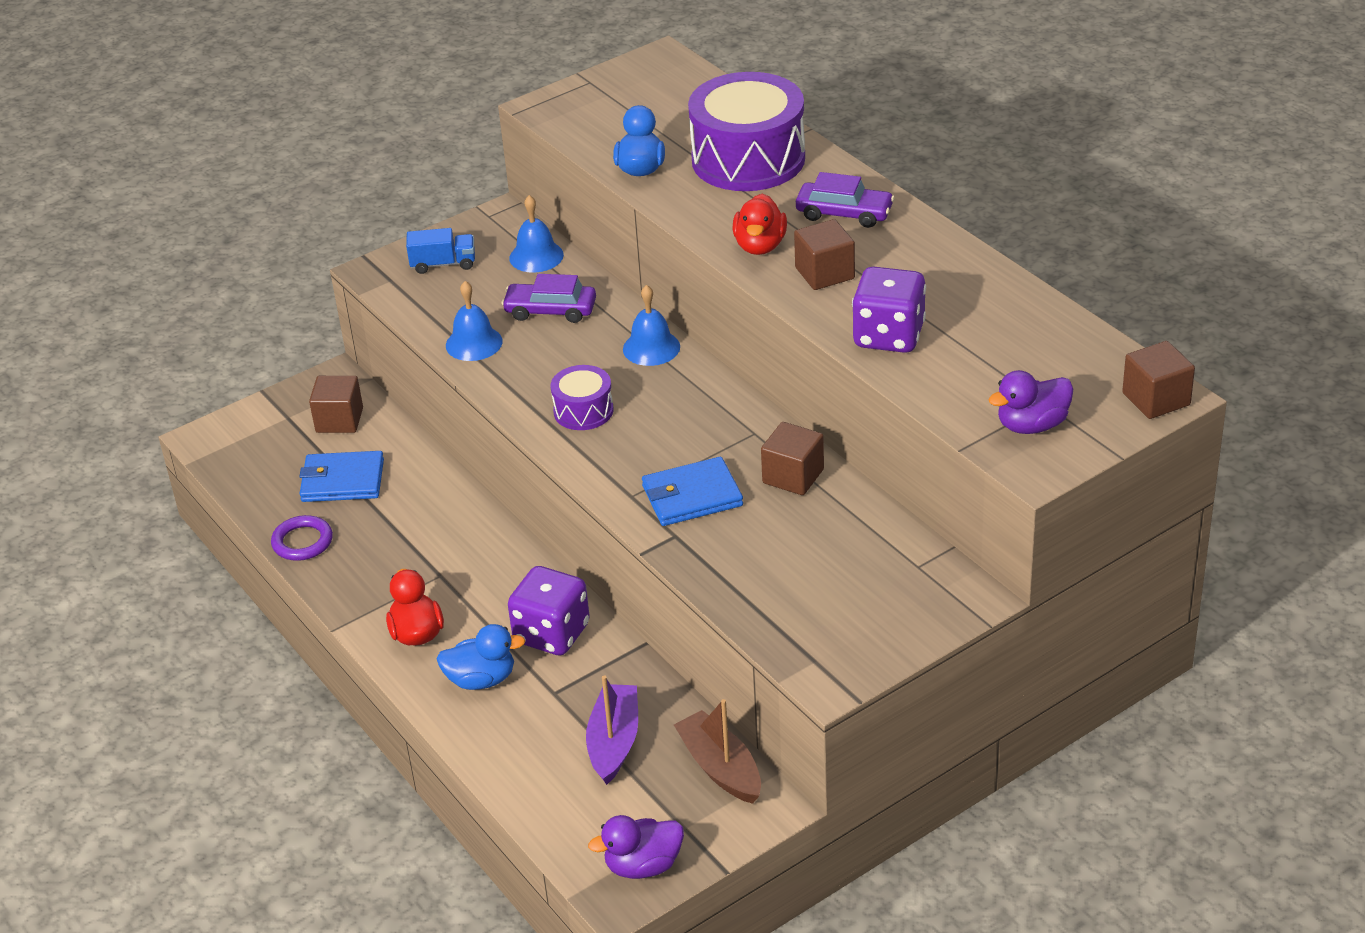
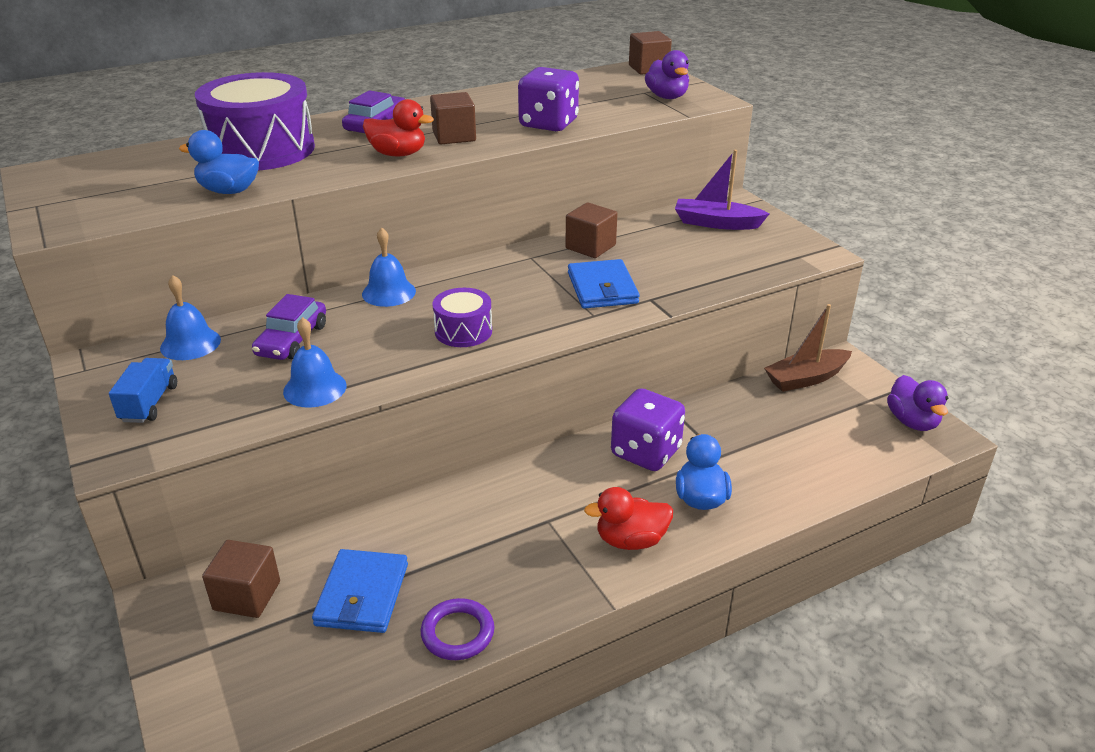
camera: 85 degrees left, 5 degrees down
purple boat [586,675,638,785] -> purple boat moved to [675,150,770,230]

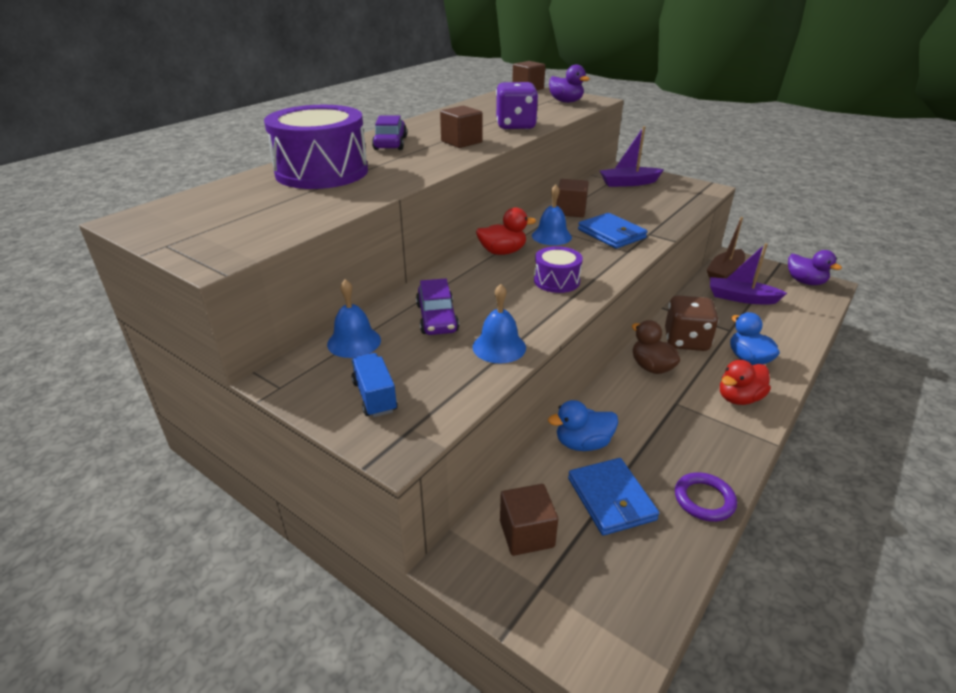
camera: 25 degrees left, 0 degrees up
blue duck [179,130,259,194] -> blue duck moved to [548,400,618,451]
blue bell [362,227,416,307] -> blue bell moved to [532,184,572,245]
red duck [363,99,434,156] -> red duck moved to [476,207,536,255]
purple dice [611,388,685,471] -> brown dice [665,295,719,351]
none -> brown duck [632,320,680,374]
none -> purple boat [710,243,787,305]

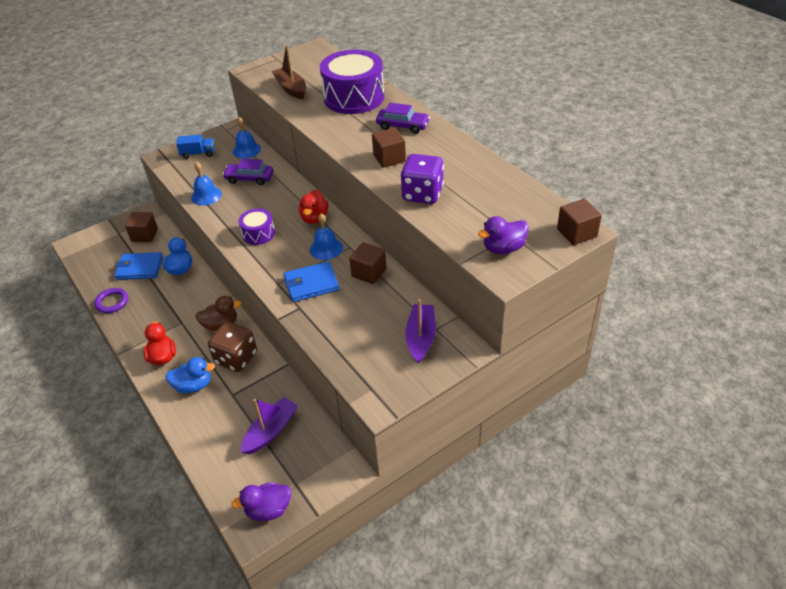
camera: 110 degrees right, 10 degrees up
brown boat [707,217,745,278] -> brown boat moved to [271,45,306,99]

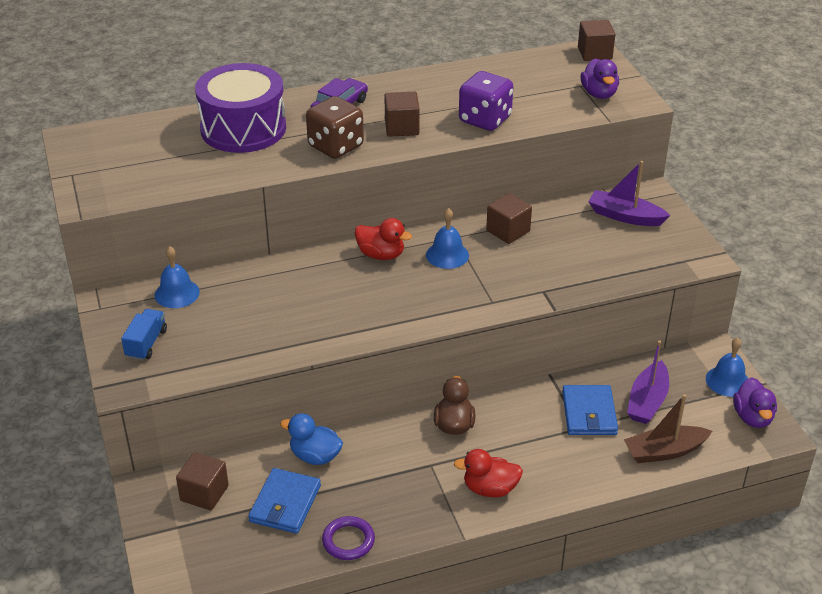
camera: 75 degrees left, 5 degrees down
blue duck [165,357,215,393] -> none
blue bell [191,162,222,206] -> blue bell moved to [706,338,748,397]
brown dice [208,322,257,372] -> brown dice moved to [306,96,364,159]
purple car [222,159,273,185] -> none
purple drum [238,209,275,245] -> none
purple boat [241,397,298,455] -> purple boat turned 120 degrees counterclockwise [627,340,669,424]
brown boat [271,45,306,99] -> brown boat moved to [624,394,712,463]
blue wallet [284,261,339,302] -> blue wallet moved to [562,385,618,435]

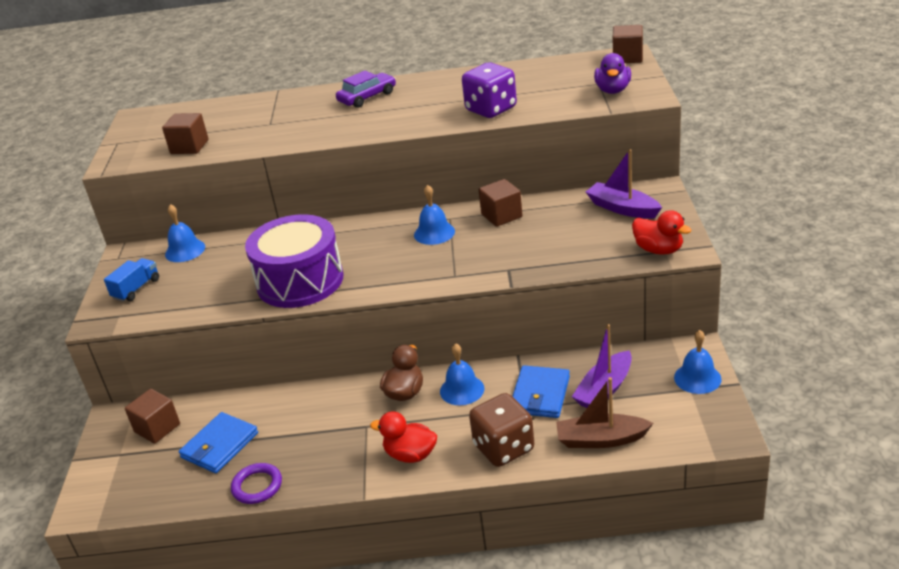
camera: 20 degrees right, 5 degrees down
purple drum [195,63,286,153] -> purple drum moved to [245,214,343,308]
blue duck [280,413,343,465] -> none
brown dice [306,96,364,159] -> brown dice moved to [469,393,534,467]
red duck [355,218,412,260] -> red duck moved to [632,210,692,255]
brown cube [384,92,420,137] -> brown cube moved to [162,113,208,154]
purple duck [733,377,777,428] -> none
none -> blue bell [440,343,484,405]

